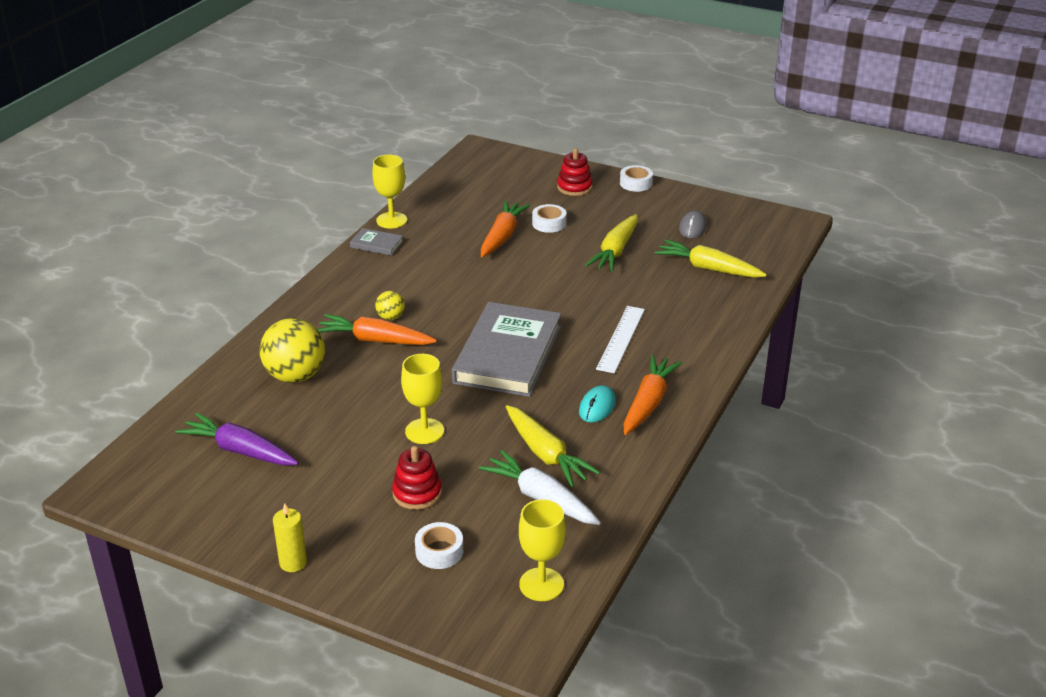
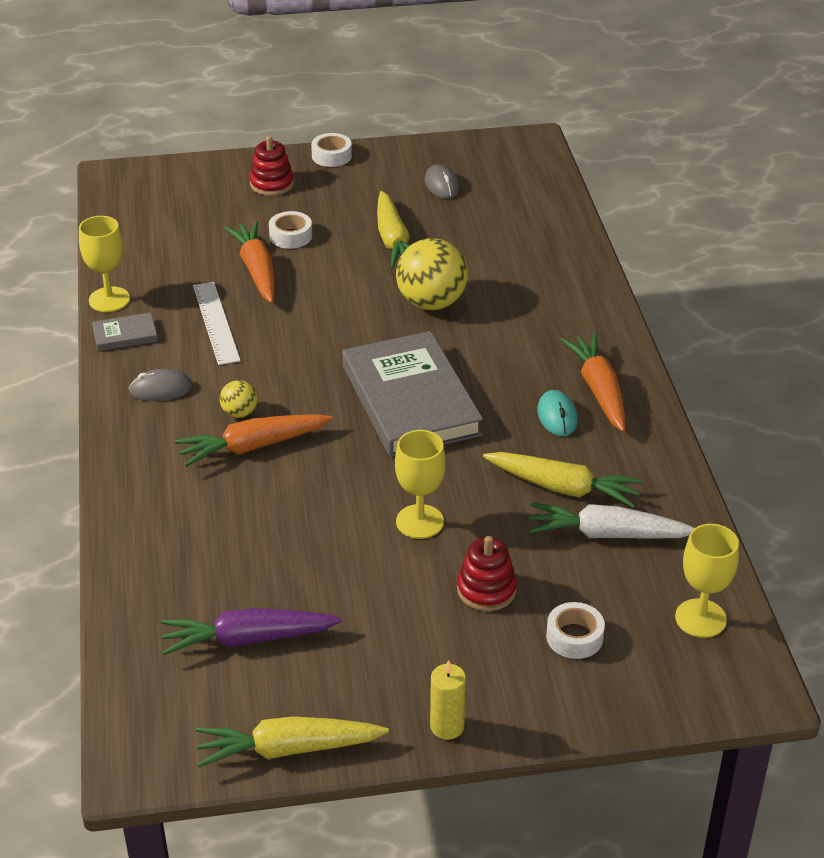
camera: 35 degrees left, 5 degrees up
yellow ball [260,318,325,383] -> yellow ball moved to [396,238,468,310]
white ruler [596,306,645,373] -> white ruler moved to [193,282,241,365]
yellow carrot [655,239,767,278] -> yellow carrot moved to [196,716,389,768]
none -> grey mouse [129,369,192,401]

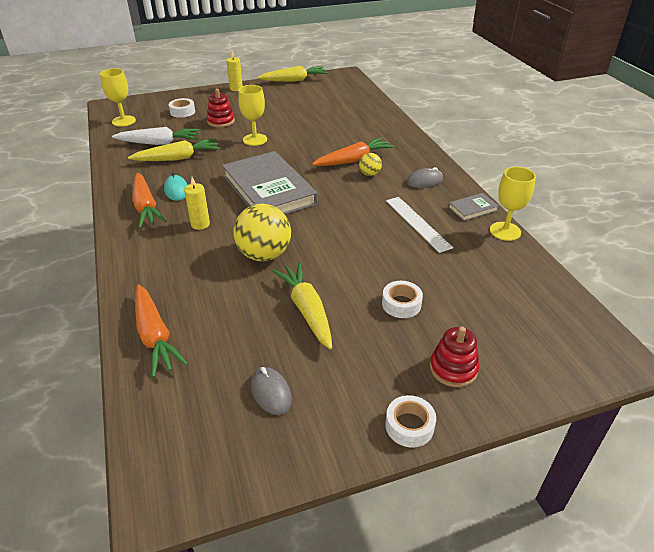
camera: 170 degrees right, 0 degrees up
purple carrot [161,608,342,655] -> none
orange carrot [224,221,275,303] -> orange carrot moved to [135,284,188,377]
yellow carrot [483,452,644,508] -> yellow carrot turned 150 degrees clockwise [128,138,220,161]
none -> yellow candle [184,177,210,230]

